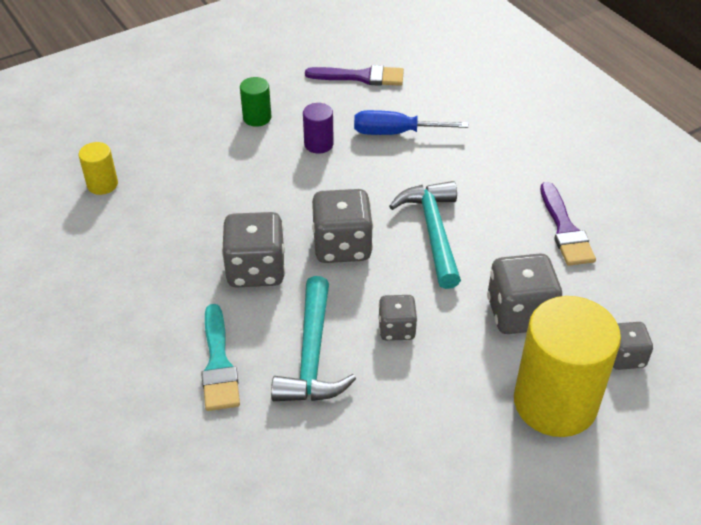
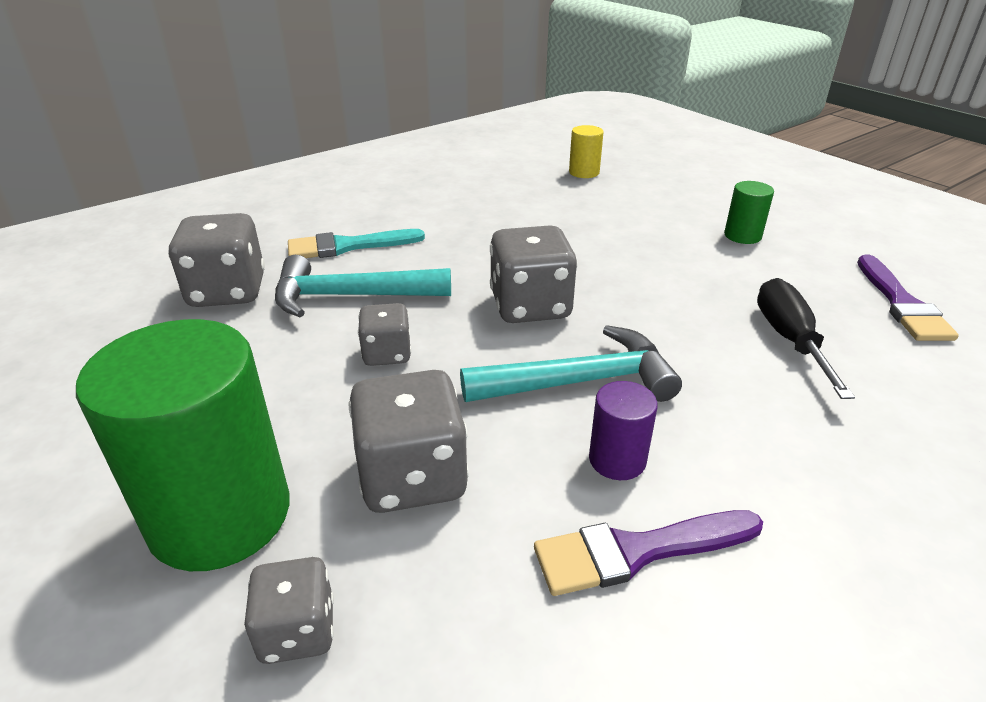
camera: 85 degrees right, 10 degrees down
grey dice [222,212,285,287] -> grey dice moved to [168,213,265,307]
purple cylinder [303,103,334,154] -> purple cylinder moved to [589,381,658,480]
blue screwdriver [354,110,468,135] -> black screwdriver [757,278,855,399]
yellow cylinder [514,296,621,437] -> green cylinder [76,319,290,571]

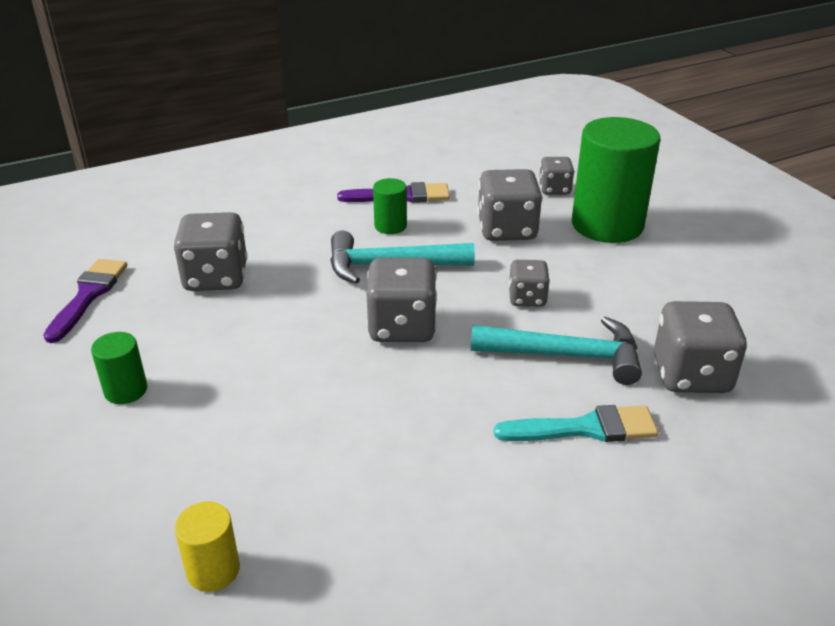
camera: 170 degrees left, 0 degrees up
purple cylinder [589,381,658,480] -> green cylinder [373,178,407,234]
black screwdriver [757,278,855,399] -> grey dice [173,212,248,291]

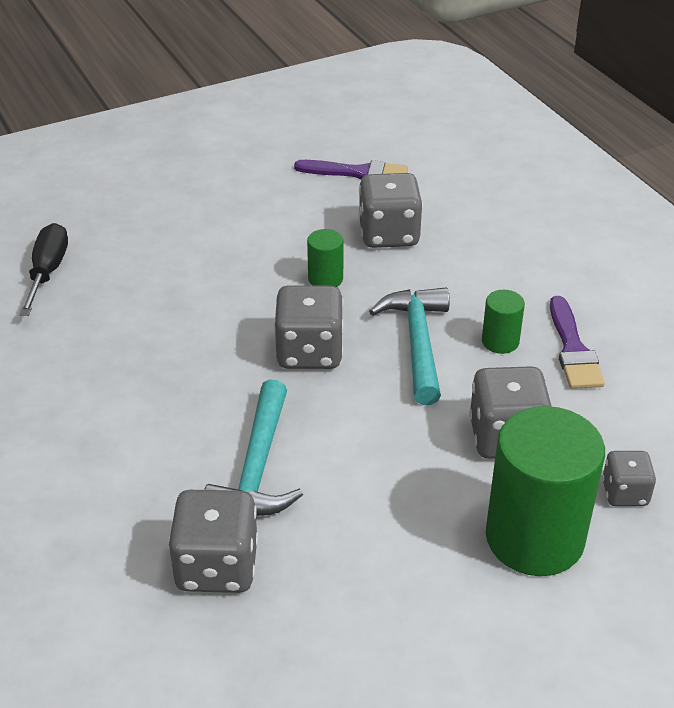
camera: 90 degrees right, 5 degrees up
green cylinder [91,332,147,404] -> green cylinder moved to [307,229,344,287]
yellow cylinder [174,501,240,592] -> black screwdriver [19,223,68,316]
turquoise brush [494,405,658,442] -> none
grey dice [509,260,550,307] -> none

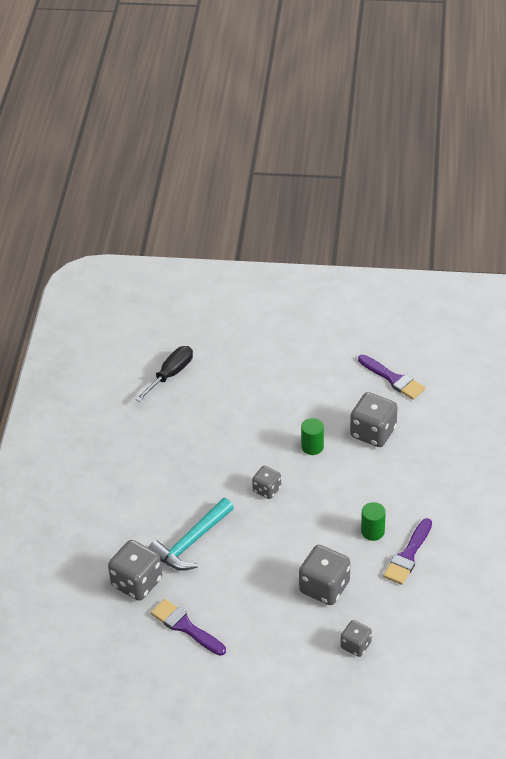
camera: 35 degrees right, 5 degrees up
grey dice [274,285,344,369] -> grey dice [252,466,281,499], size x0.58
turquoise hammer [369,288,450,405] -> none
green cylinder [486,406,605,576] -> none
none -> purple brush [151,599,226,656]

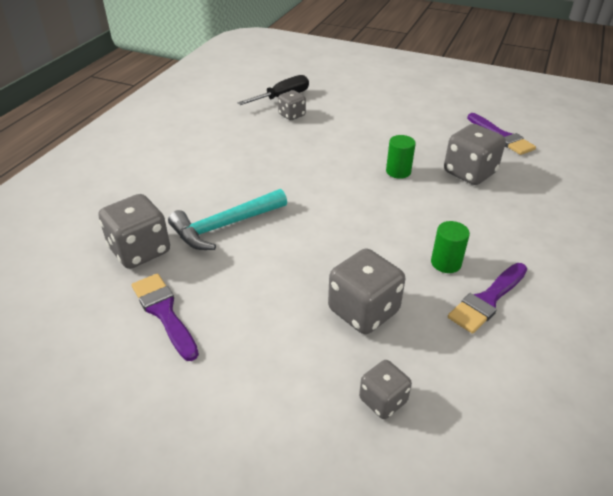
camera: 15 degrees right, 5 degrees down
grey dice [252,466,281,499] -> grey dice moved to [278,90,306,120]

